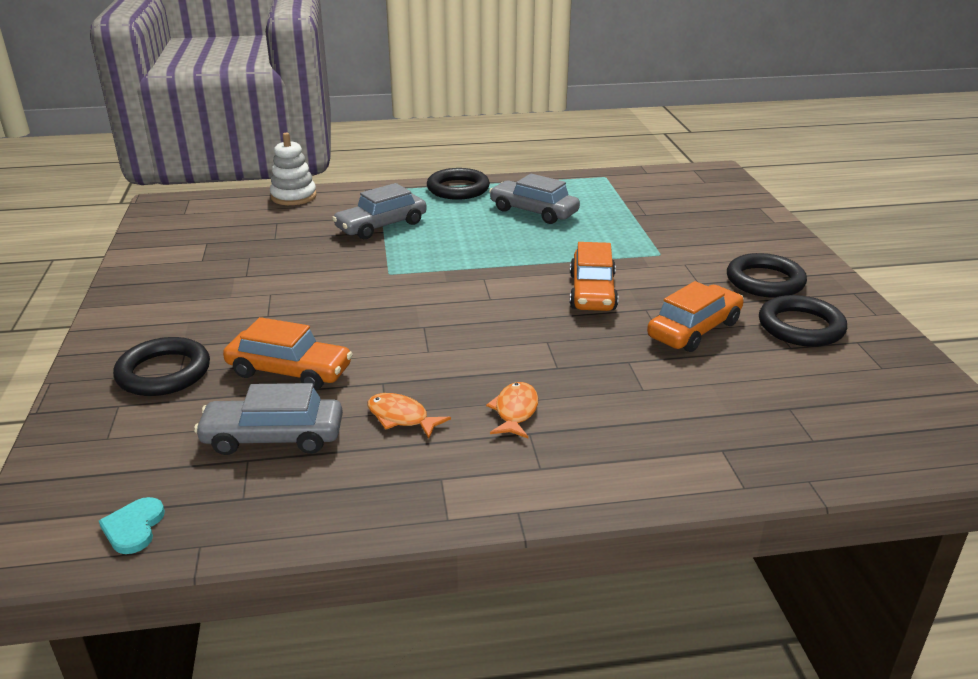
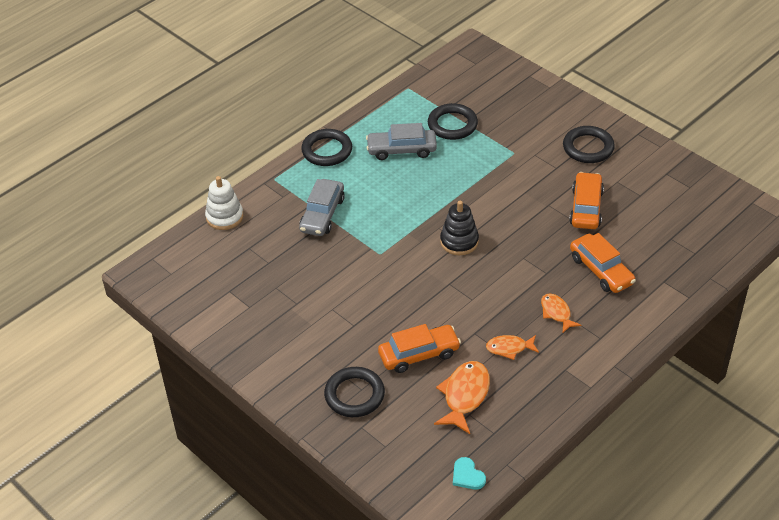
camera: 35 degrees left, 15 degrees up
grey car [194,383,343,455] -> orange fish [434,361,490,434]
orange car [570,242,618,311] -> orange car moved to [570,233,636,293]
black ring [759,295,847,347] -> black ring moved to [428,103,478,140]
none -> black stacking toy [440,201,479,255]

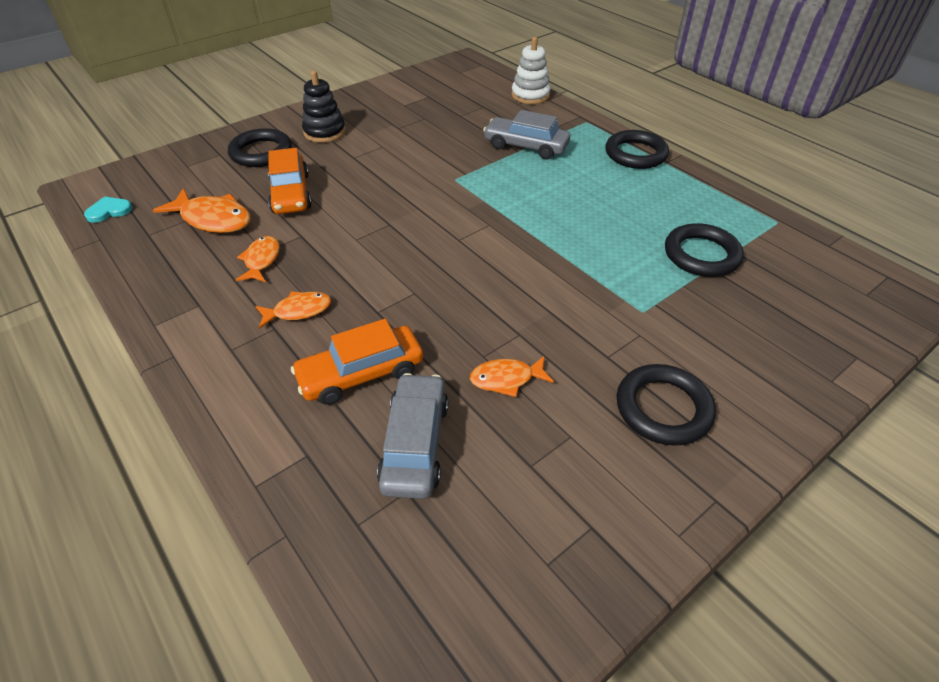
camera: 95 degrees right, 0 degrees up
grey car [366,123,437,160] -> grey car moved to [377,373,448,499]
black stacking toy [440,201,479,255] -> black stacking toy moved to [302,71,346,143]
orange car [569,172,604,229] -> orange fish [470,356,554,397]

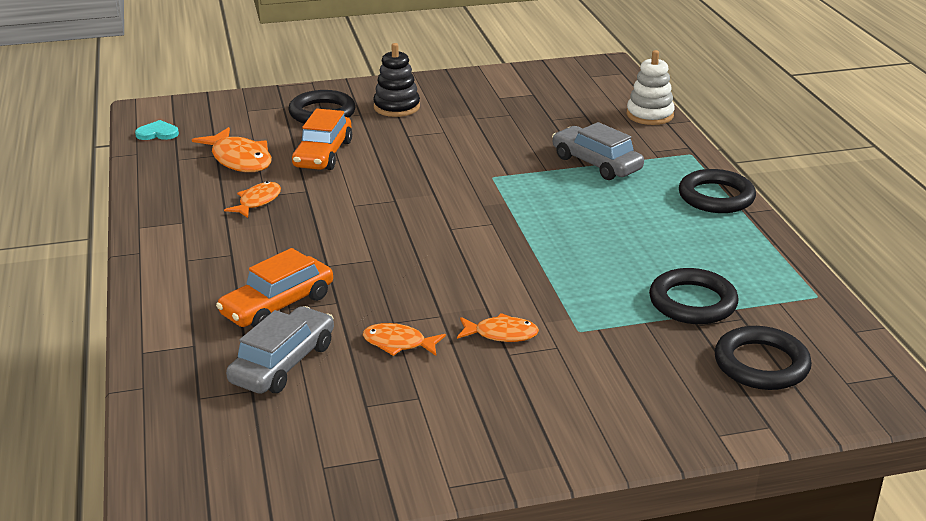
camera: 25 degrees right, 15 degrees down
orange fish [255,292,331,329] -> orange fish moved to [457,313,539,342]
orange car [291,319,423,405] -> orange car turned 45 degrees counterclockwise [216,248,333,327]
black ring [617,364,716,446] -> black ring moved to [715,326,812,390]

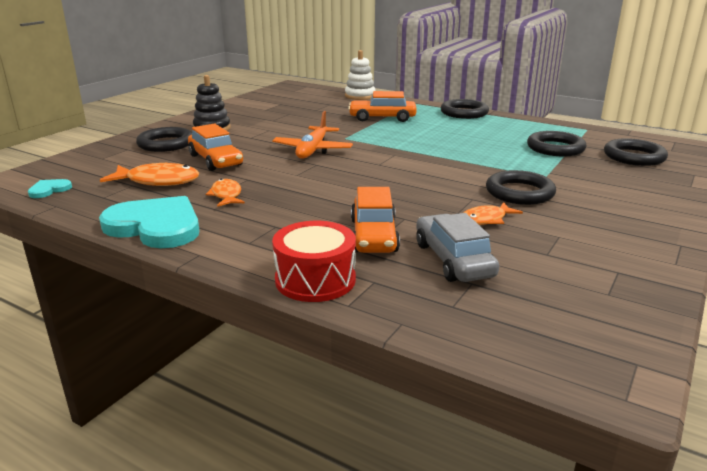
camera: 45 degrees left, 5 degrees down
orange fish [457,313,539,342] -> black ring [486,170,556,205]
grey car [552,122,644,180] -> orange car [348,91,417,122]
none -> turquoise heart [99,196,200,248]
none -> orange plane [272,111,353,159]
none -> red drum [272,221,356,302]

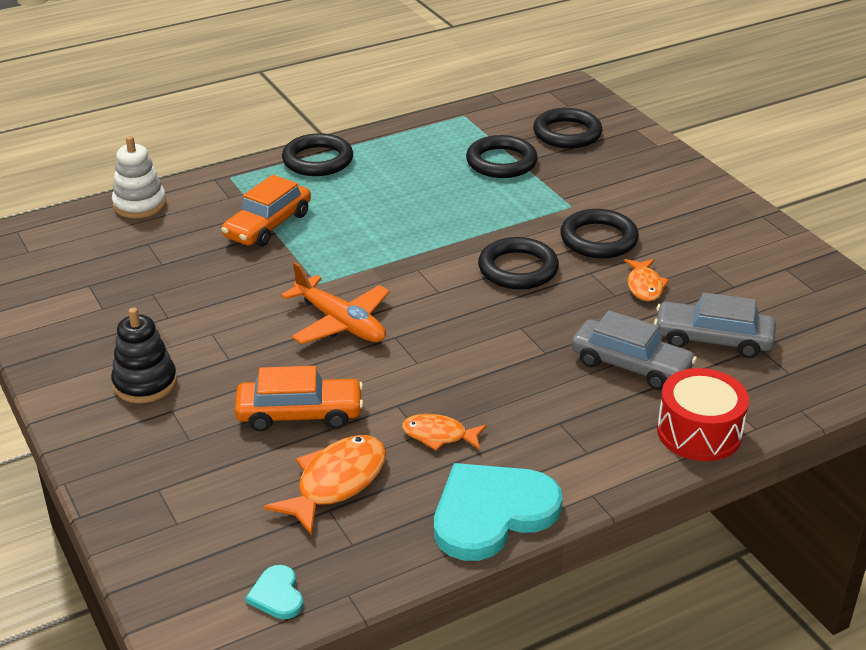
camera: 60 degrees left, 10 degrees up
black ring [136,127,192,152] -> black ring moved to [478,237,559,289]
orange car [351,187,400,253] -> grey car [571,310,697,390]

